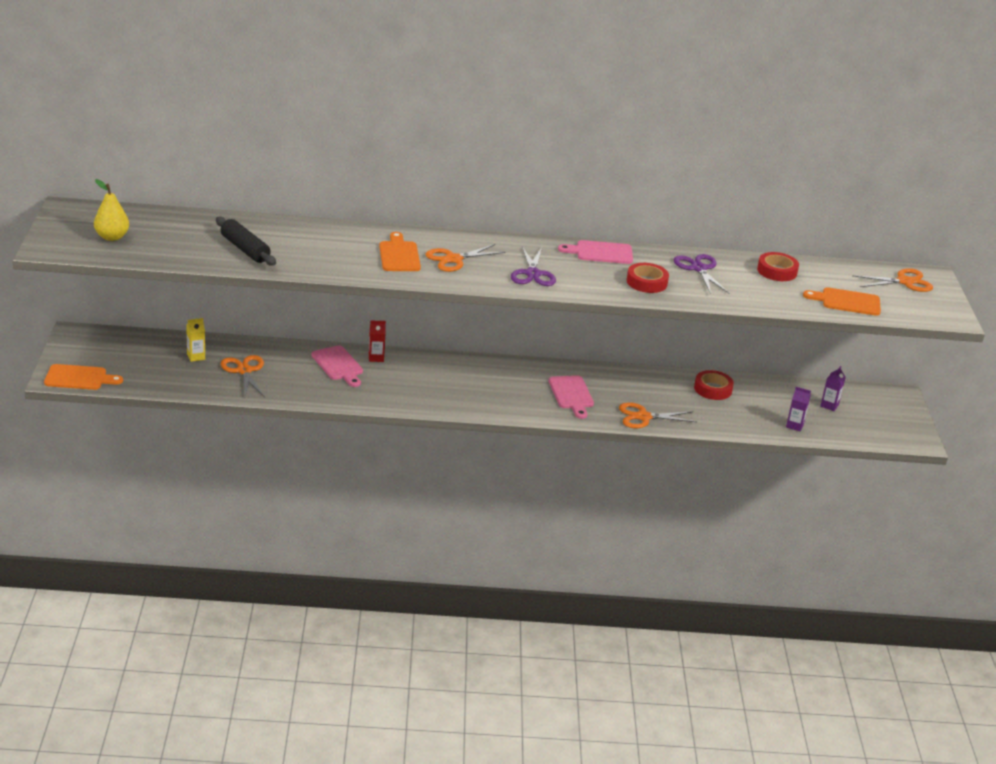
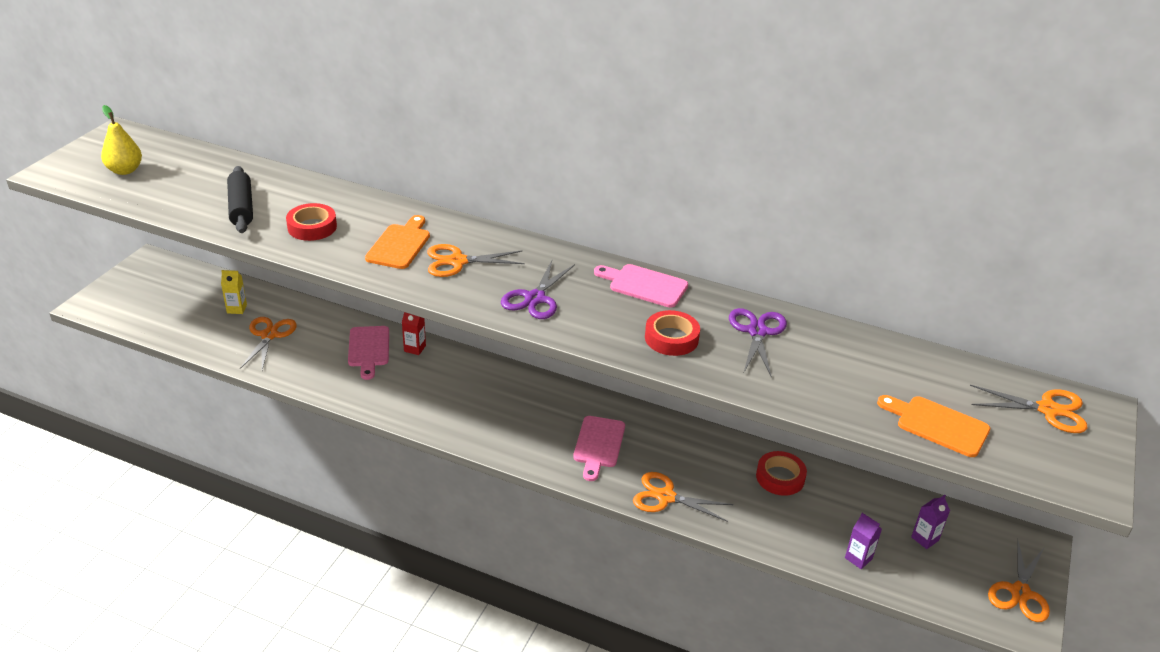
camera: 25 degrees right, 5 degrees up
orange cutting board [44,364,123,390] -> none
red tape [757,252,799,281] -> red tape moved to [286,203,337,241]
none -> orange scissors [988,539,1050,622]

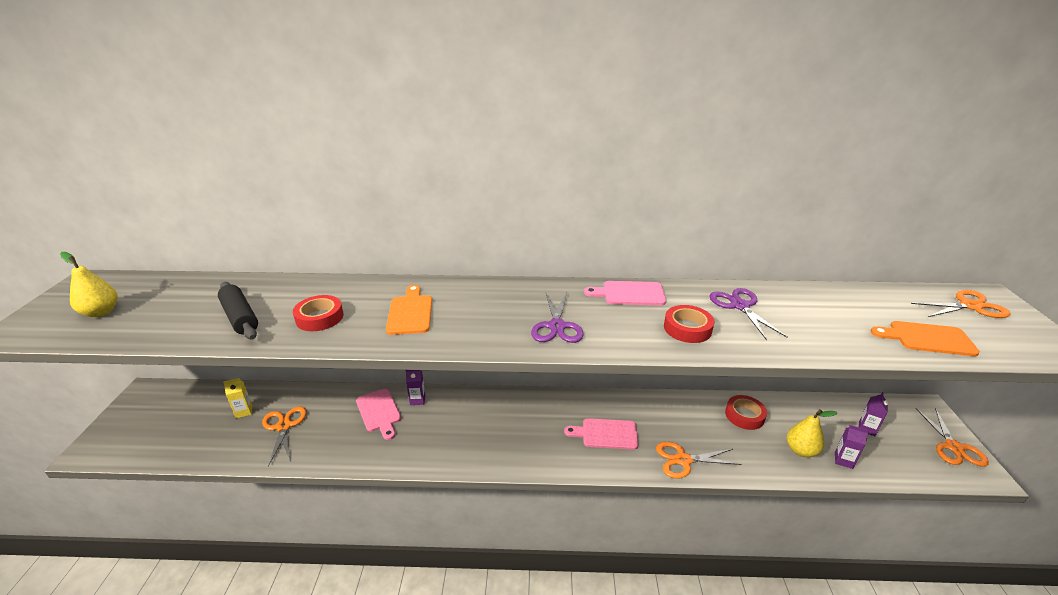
camera: 20 degrees left, 5 degrees down
red carton [402,312,426,355] -> purple carton [406,370,425,405]
orange scissors [427,244,525,277] -> none
pink cutting board [573,416,625,481] -> pink cutting board turned 105 degrees clockwise [564,418,639,450]
none -> yellow pear [787,409,838,457]

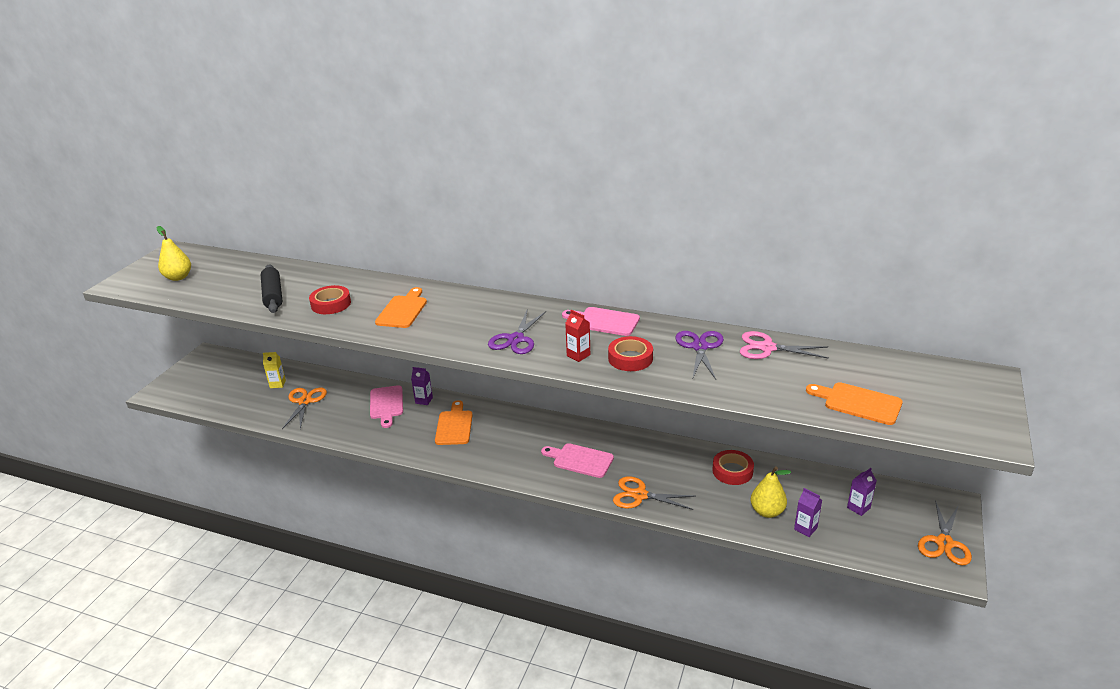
camera: 20 degrees right, 0 degrees up
orange scissors [911,290,1011,318] -> none
none -> orange cutting board [435,400,473,445]
none -> red carton [565,310,590,362]
none -> pink scissors [740,331,829,359]

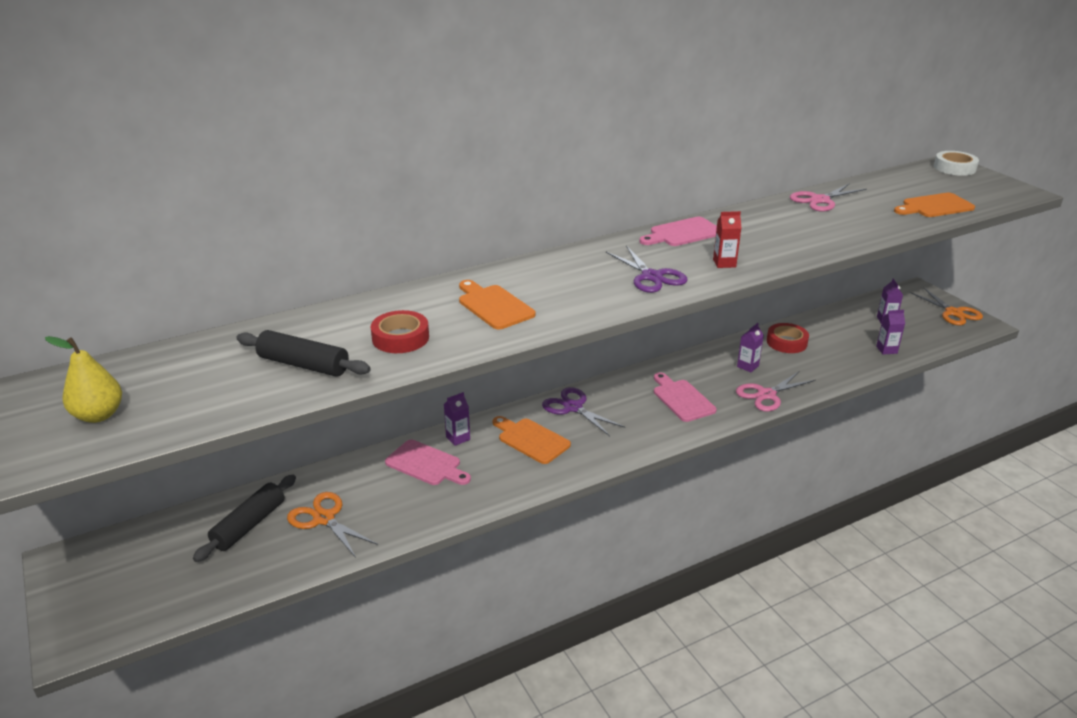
camera: 50 degrees left, 0 degrees up
yellow carton [263,352,286,388] -> black rolling pin [193,475,296,562]
pink cutting board [541,443,614,478] -> pink cutting board turned 90 degrees clockwise [654,372,717,422]
red tape [608,336,653,371] -> none
orange scissors [613,476,696,510] -> pink scissors [736,371,816,412]
purple scissors [675,331,724,379] -> purple scissors moved to [542,387,625,436]
yellow pear [751,466,791,518] -> none
none -> purple carton [737,323,764,372]
none -> white tape [934,151,979,176]

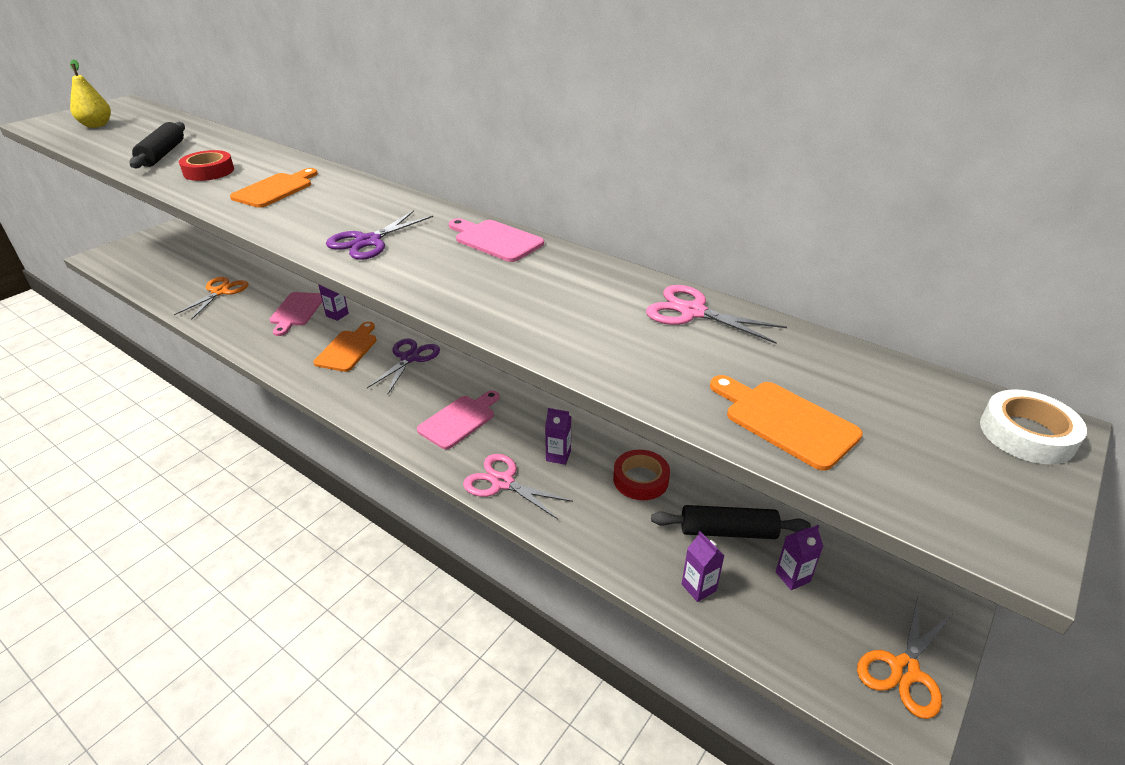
camera: 65 degrees right, 5 degrees up
black rolling pin [193,475,296,562] -> black rolling pin moved to [651,505,811,539]
red carton [713,211,741,268] -> none

